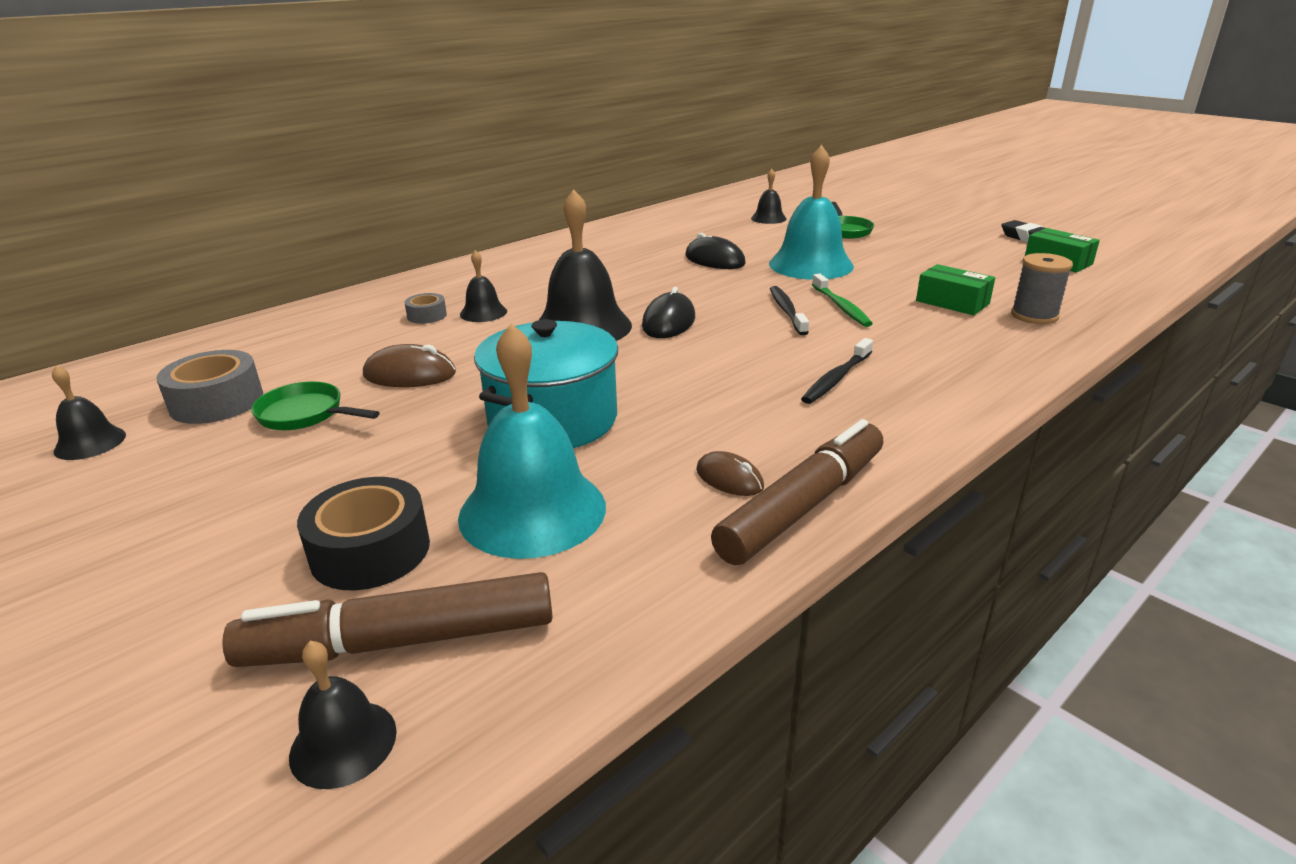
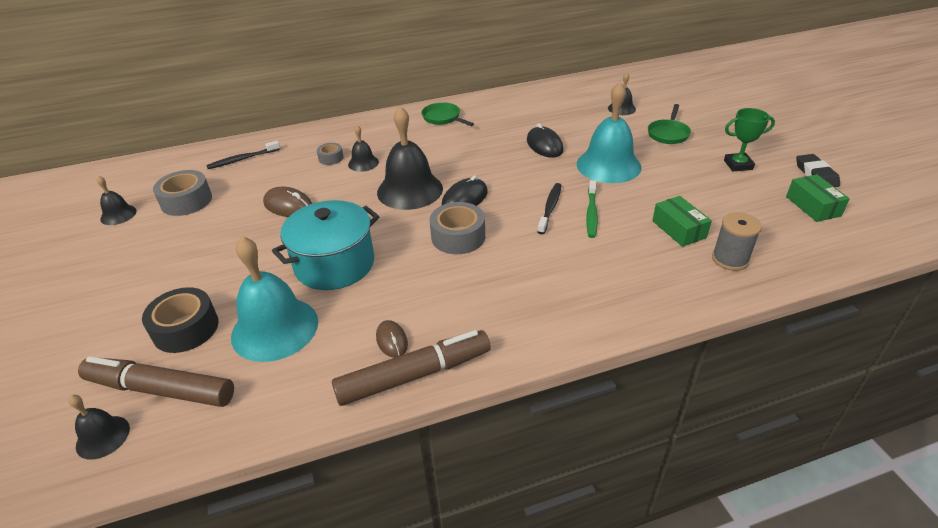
camera: 25 degrees right, 10 degrees up
green pan [251,381,380,430] -> green pan moved to [421,102,474,126]
black toothbrush [801,338,873,404] -> black toothbrush moved to [206,141,280,169]
none -> grey tape [430,202,485,254]
none -> green trophy [724,108,775,171]

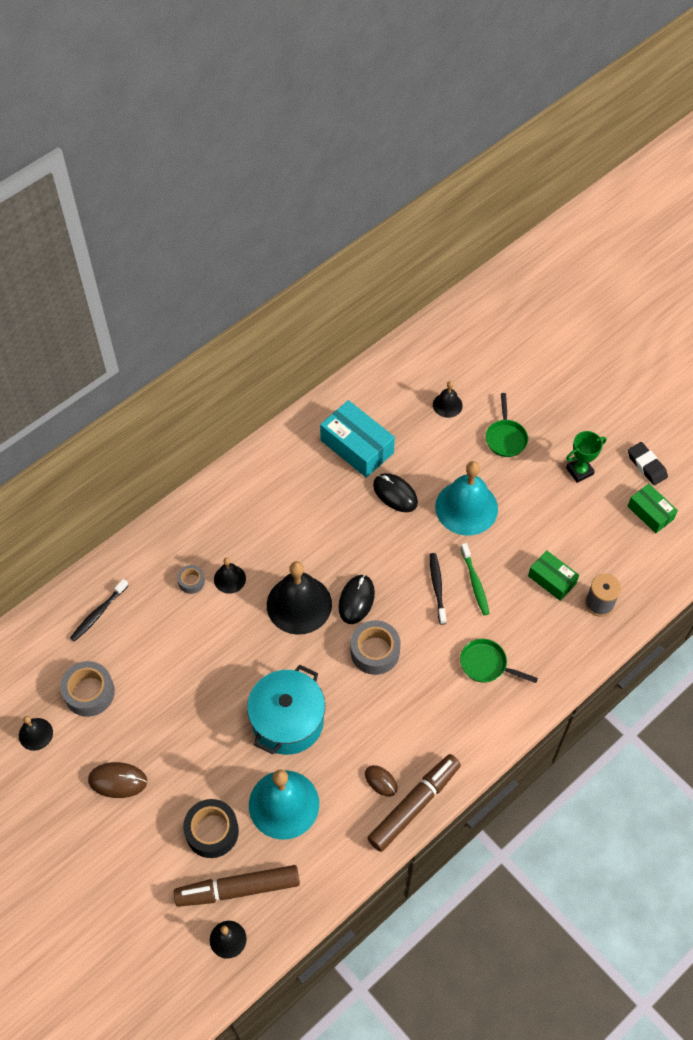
camera: 25 degrees left, 20 degrees up
brown mouse [263,187,312,217] -> brown mouse moved to [88,762,147,798]
green pan [421,102,474,126] -> green pan moved to [460,639,538,683]
none -> turquoise box [320,400,395,478]

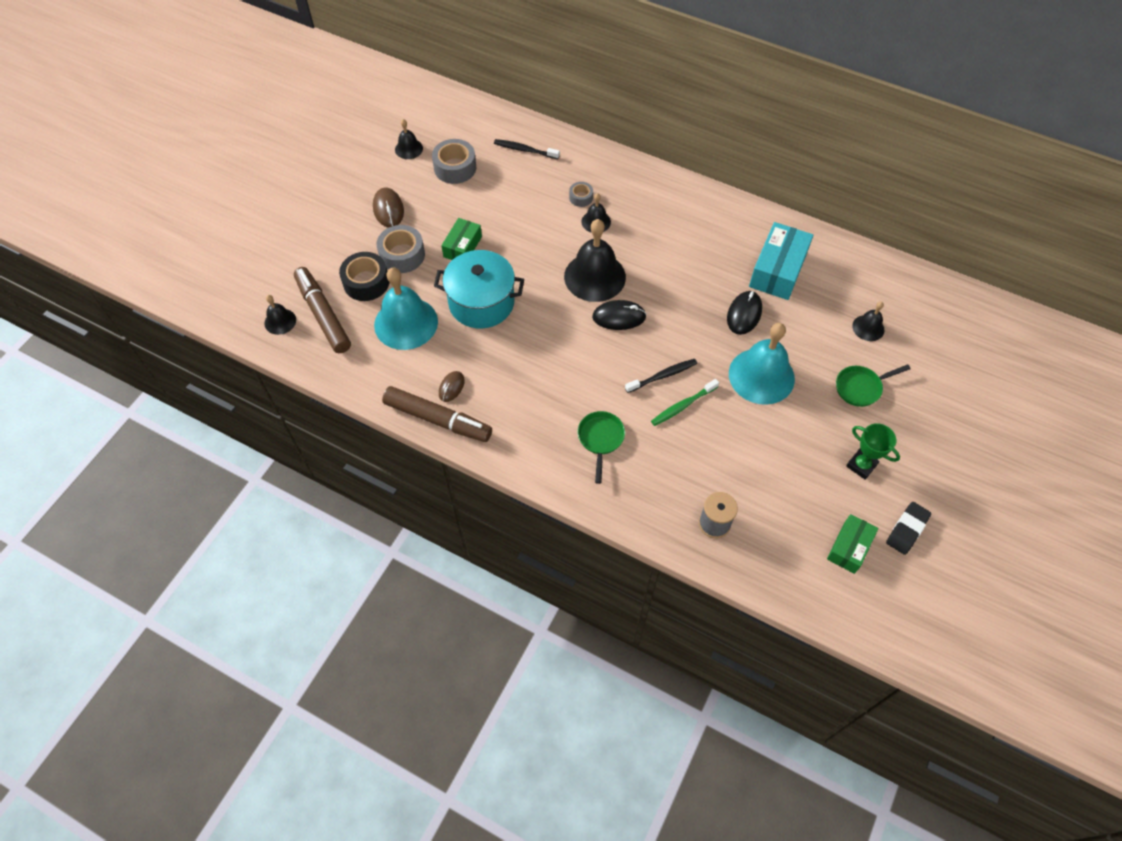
camera: 70 degrees right, 0 degrees up
grey tape [351,620,401,675] -> grey tape moved to [376,225,425,273]
green box [528,550,579,601] -> green box moved to [441,218,482,260]

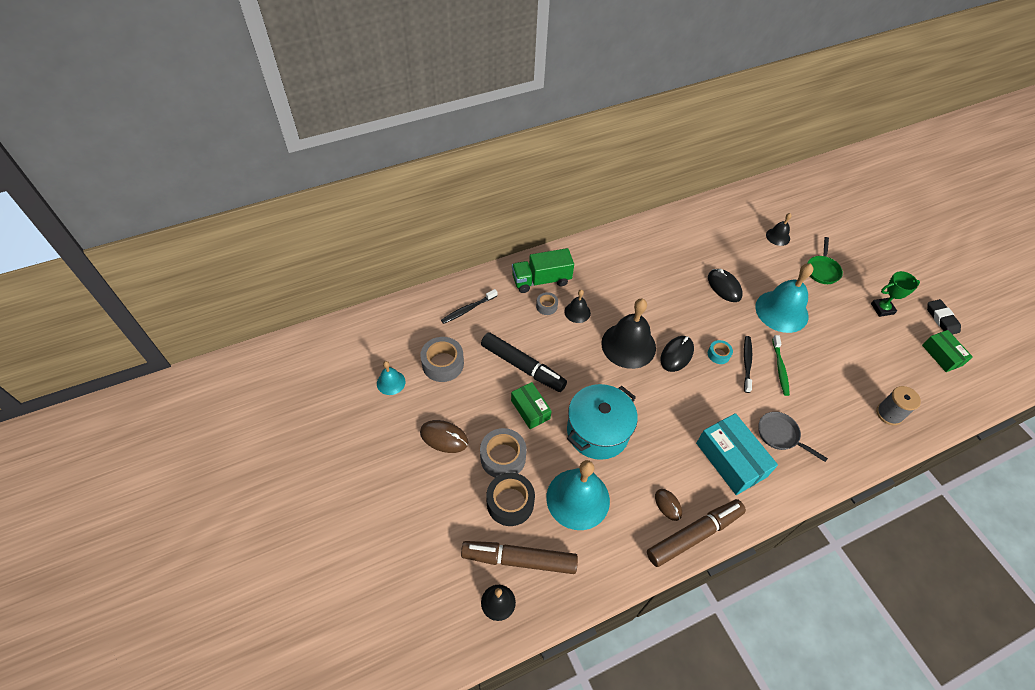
camera: 55 degrees left, 5 degrees down
black bell [395,119,423,159] -> turquoise bell [377,361,405,395]
green pan [578,411,625,484] -> grey pan [758,412,828,462]
turquoise box [749,222,814,300] -> turquoise box moved to [696,413,778,495]
none -> black marker [481,332,567,392]
none -> green truck [512,248,574,293]
none -> turquoise tape [708,340,733,364]

